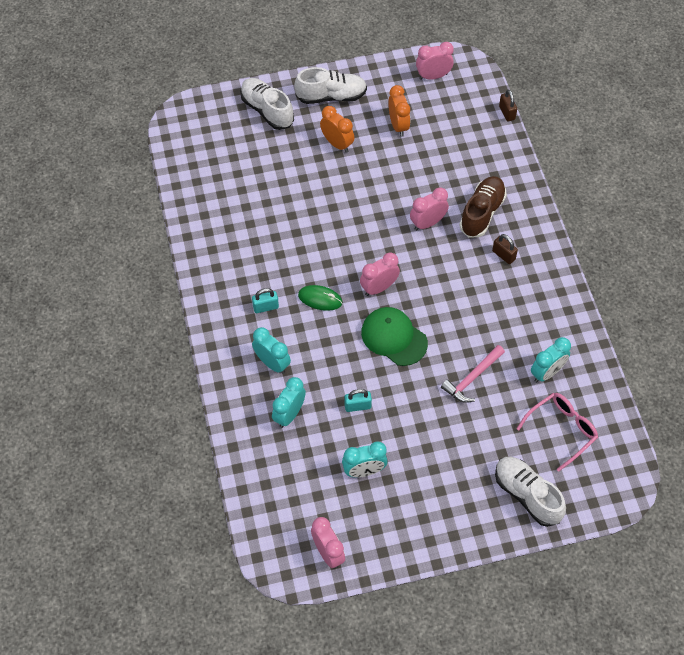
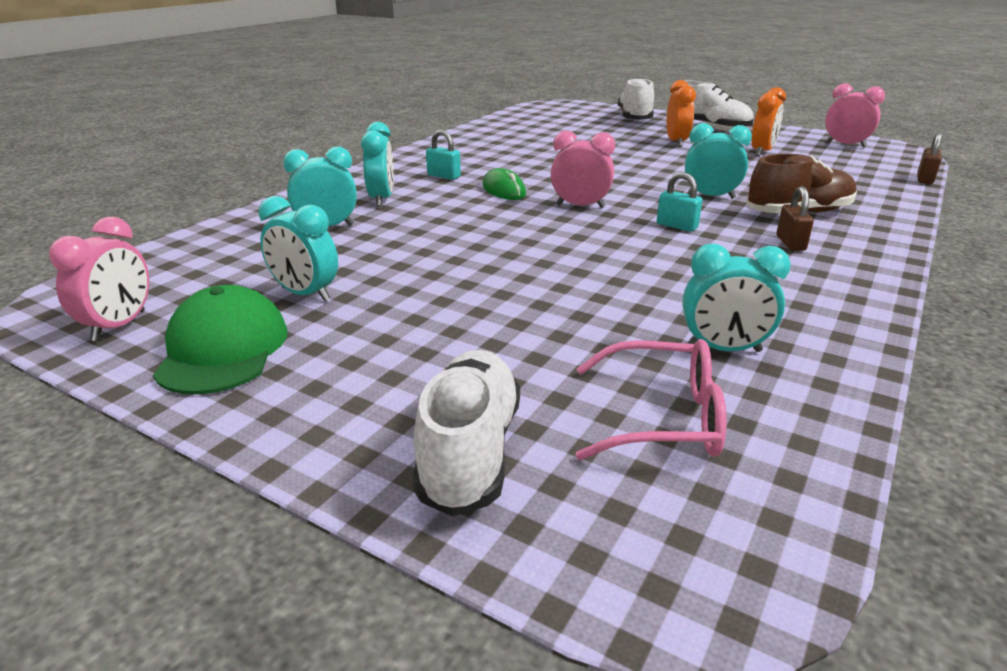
camera: 45 degrees right, 30 degrees down
turquoise padlock [344,389,372,412] -> turquoise padlock moved to [657,172,703,232]
green cap [361,307,428,366] -> green cap moved to [153,285,288,395]
pink clock [410,187,449,231] -> turquoise clock [685,123,752,199]
pink hammer [441,345,505,403] -> none

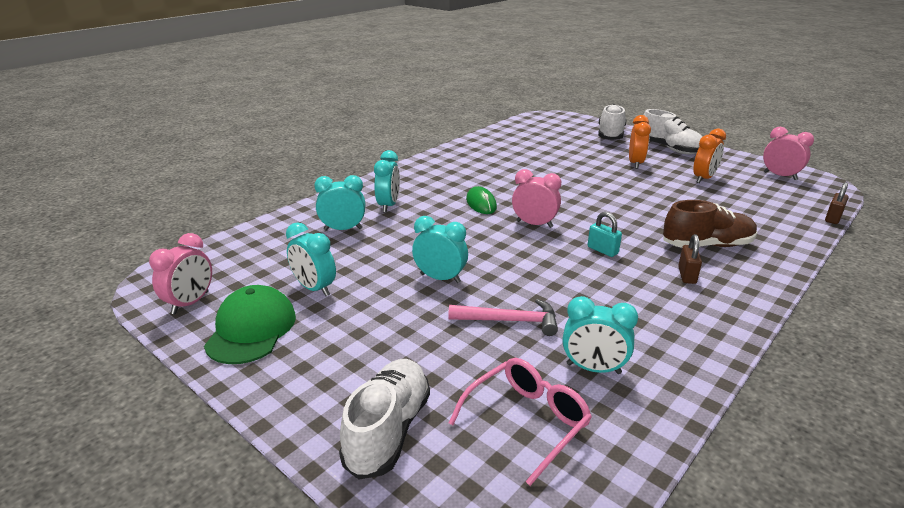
camera: 10 degrees right, 0 degrees up
turquoise padlock [426,130,461,180] -> none
pink glasses [576,339,726,460] -> pink glasses turned 60 degrees counterclockwise [449,358,592,486]
turquoise clock [685,123,752,199] -> turquoise clock moved to [412,216,468,283]
none -> pink hammer [448,299,558,336]

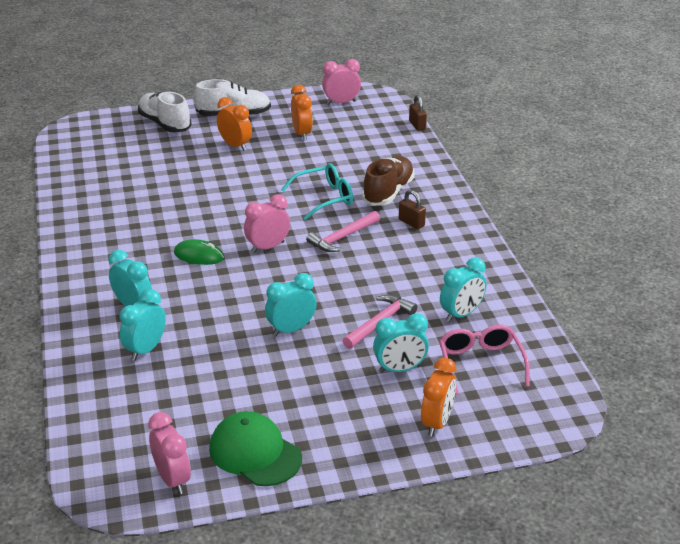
camera: 55 degrees left, 5 degrees up
turquoise clock [286,222,336,296] -> turquoise clock moved to [373,313,429,373]
white shoe [339,359,430,480] -> orange clock [421,358,456,437]
turquoise padlock [587,212,622,257] -> pink hammer [306,211,380,252]
none -> turquoise glasses [281,163,353,220]

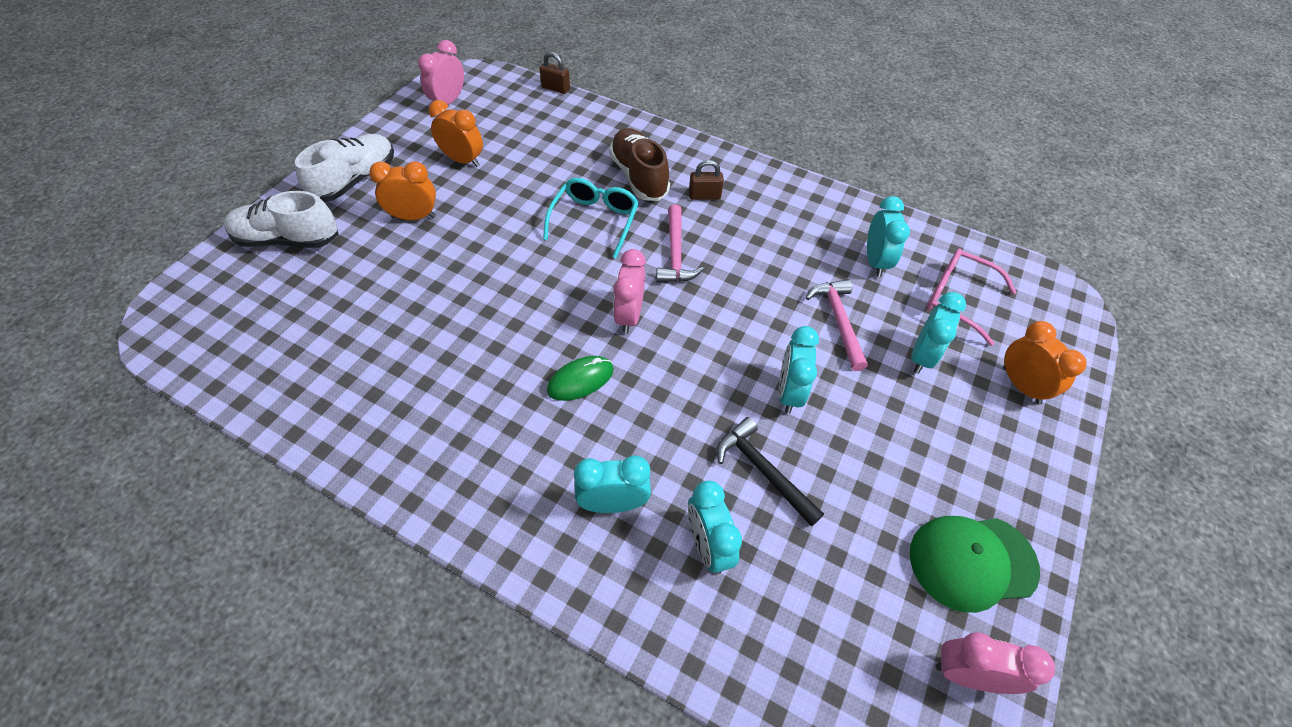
camera: 50 degrees left, 20 degrees up
none -> black hammer [717,417,824,526]

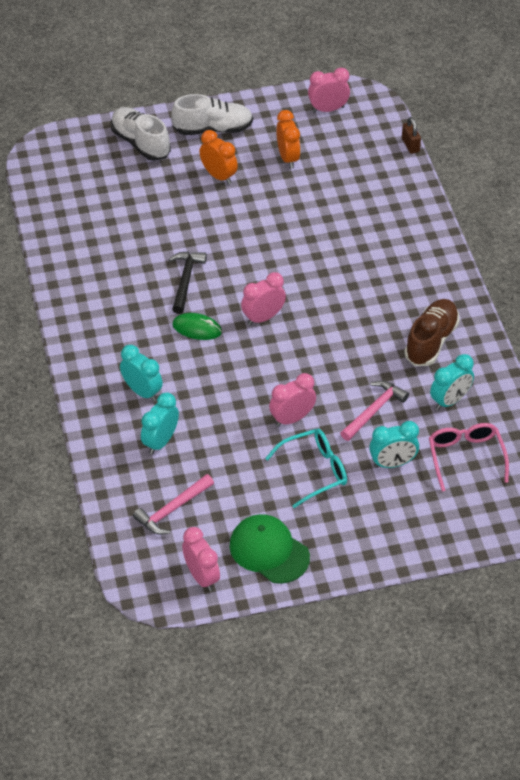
camera: 50 degrees right, 5 degrees down
turquoise glasses [543,178,639,258] -> turquoise glasses moved to [265,429,347,508]
brown shoe [609,128,670,201] -> brown shoe moved to [404,299,460,366]
pink hammer [656,204,704,282] -> pink hammer moved to [133,474,214,535]
brown padlock [689,160,724,200] -> none
black hammer [717,417,824,526] -> black hammer moved to [169,251,207,314]
turquoise clock [778,326,819,414] -> pink clock [269,373,316,427]
orange clock [1003,321,1087,405] -> none

